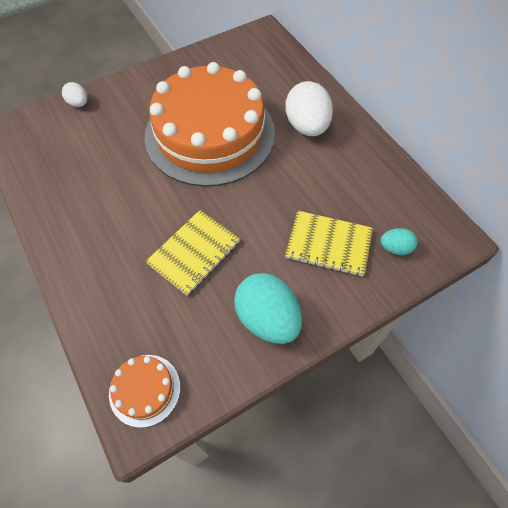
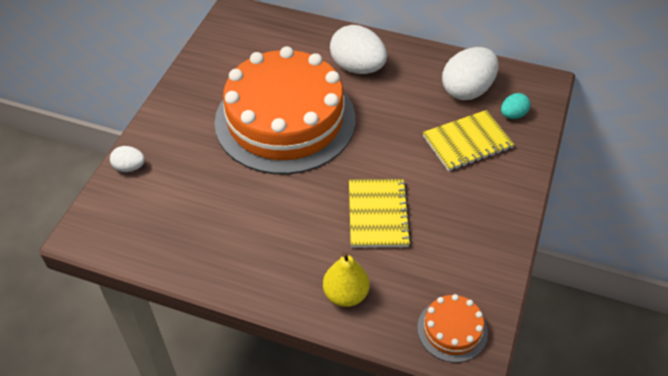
camera: 40 degrees left, 10 degrees down
turquoise egg [234,273,302,344] -> none
none -> yellow pear [323,252,370,307]
none -> white egg [442,47,499,100]

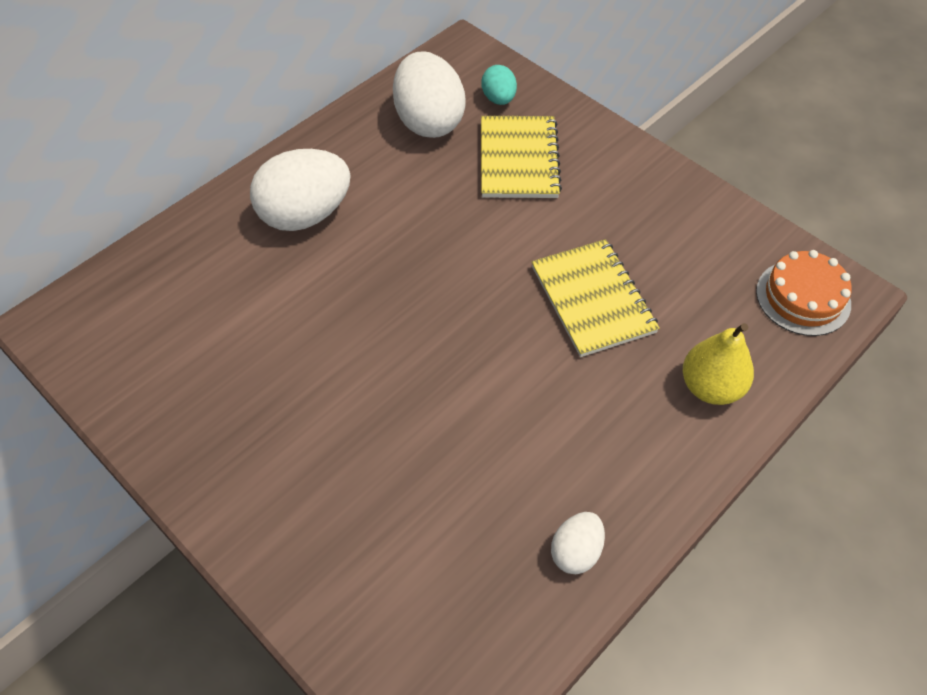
camera: 65 degrees left, 5 degrees up
white egg [110,146,145,172] -> white egg moved to [551,512,605,574]
orange cake [215,46,356,174] -> none
yellow notebook [349,179,411,248] -> yellow notebook turned 45 degrees clockwise [531,239,660,357]

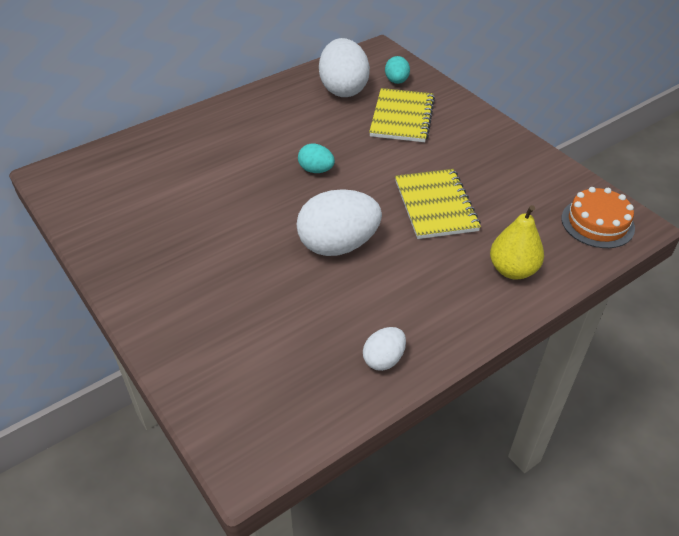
camera: 10 degrees right, 10 degrees down
white egg [250,149,351,231] -> white egg moved to [296,189,382,256]
none -> turquoise egg [298,143,335,173]

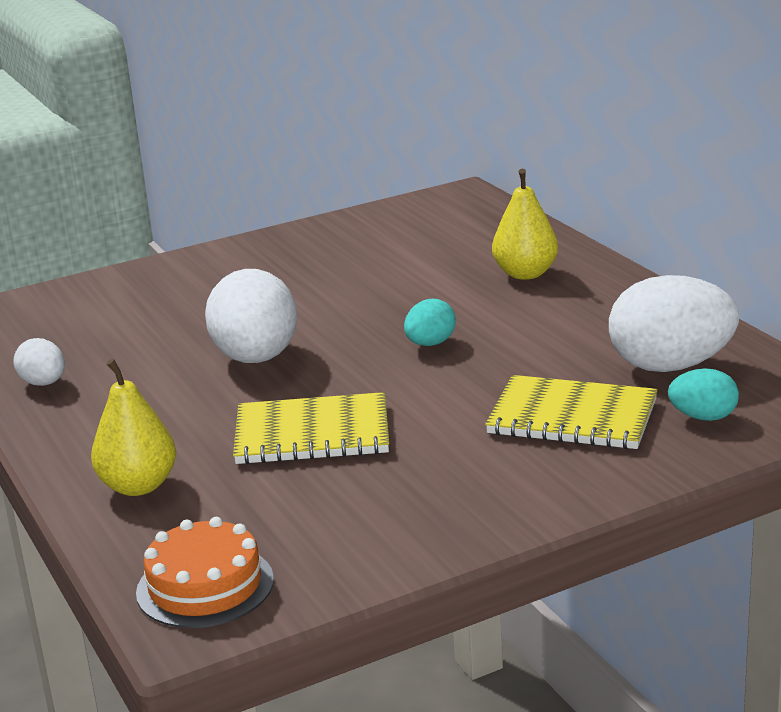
camera: 100 degrees right, 20 degrees down
none -> yellow pear [492,169,558,280]

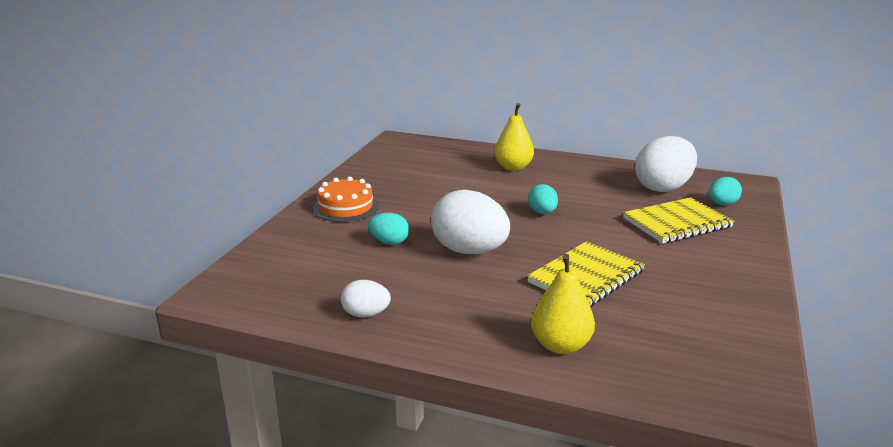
camera: 45 degrees left, 0 degrees up
orange cake [136,517,274,628] -> orange cake moved to [313,176,379,222]
none -> turquoise egg [368,213,409,245]

